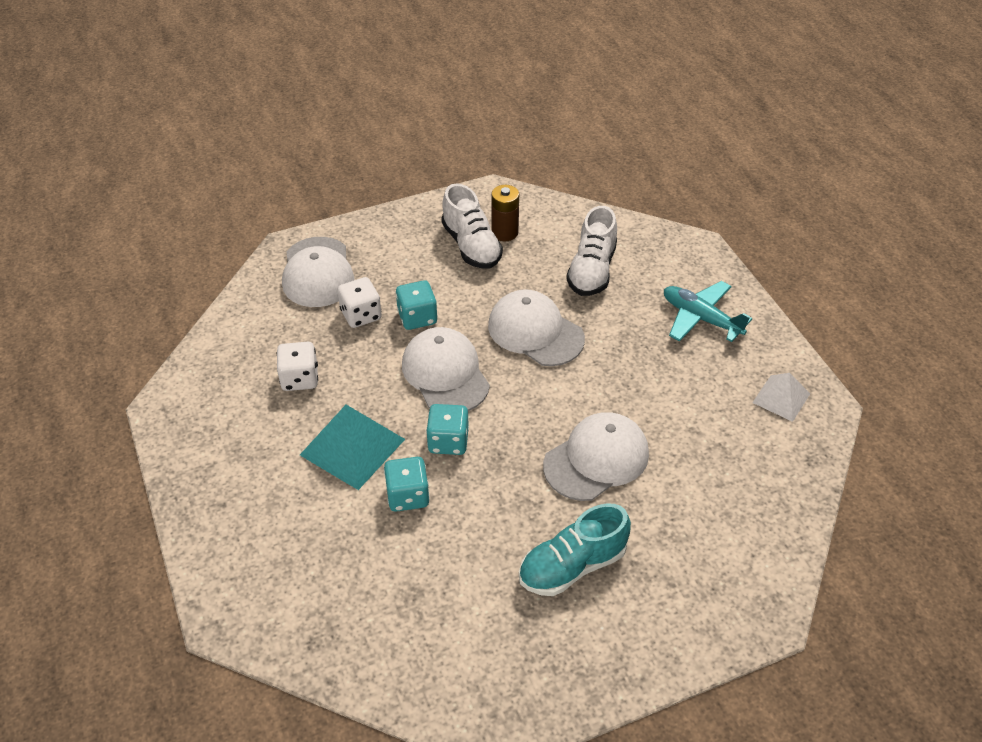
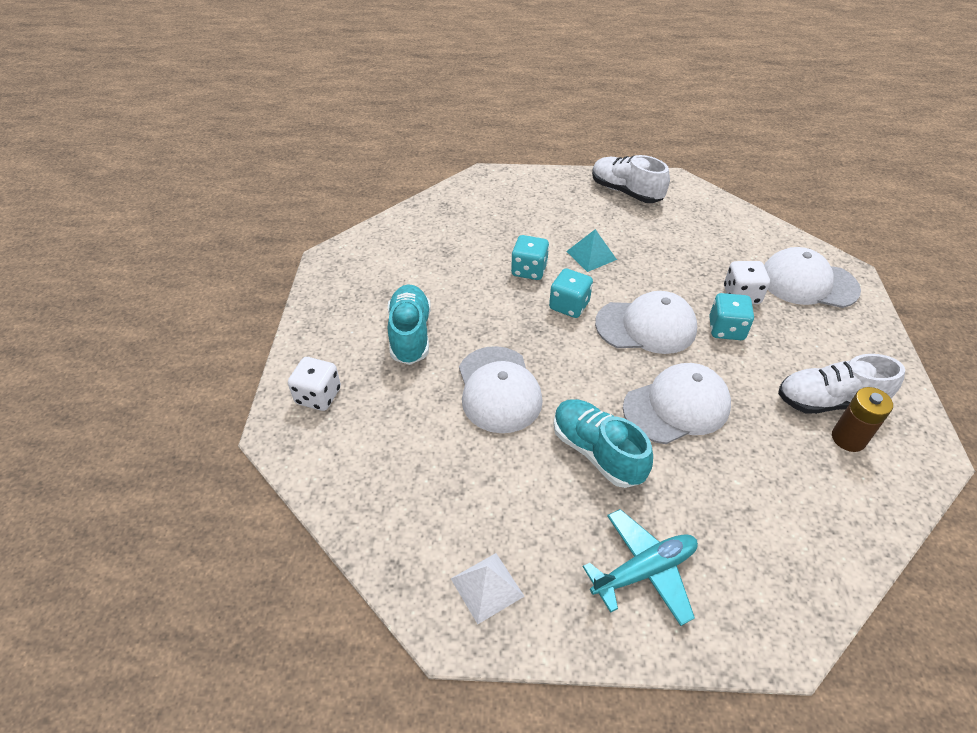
camera: 115 degrees right, 0 degrees up
white dice [277,342,318,391] -> white dice moved to [288,357,341,411]
turquoise pyramid [300,405,405,490] -> turquoise pyramid [566,229,617,272], size x0.60
white shoe [566,206,617,296] -> white shoe moved to [592,155,670,203]
none -> turquoise shoe [553,399,653,488]

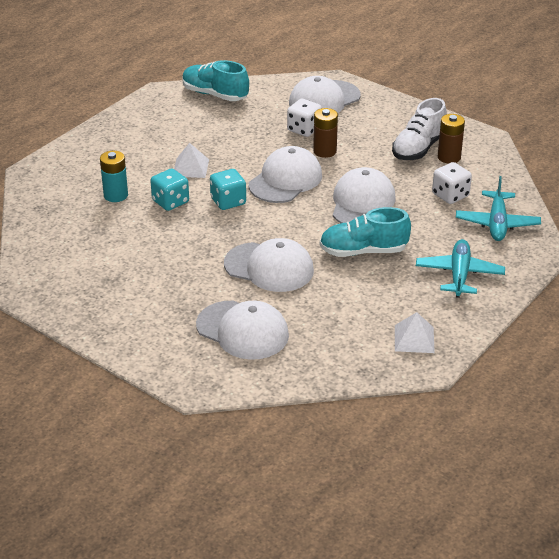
camera: 55 degrees left, 10 degrees down
white dice [288,357,341,411] -> white dice moved to [432,162,472,204]
turquoise shoe [388,284,431,365] -> turquoise shoe moved to [182,60,249,101]
turquoise pyramid [566,229,617,272] -> white pyramid [174,143,209,178]
white shoe [592,155,670,203] -> none
turquoise dice [709,293,754,340] -> brown battery [313,108,338,158]
none -> turquoise battery [100,151,128,202]
none -> white cap [196,301,289,360]
none -> turquoise plane [456,176,541,241]

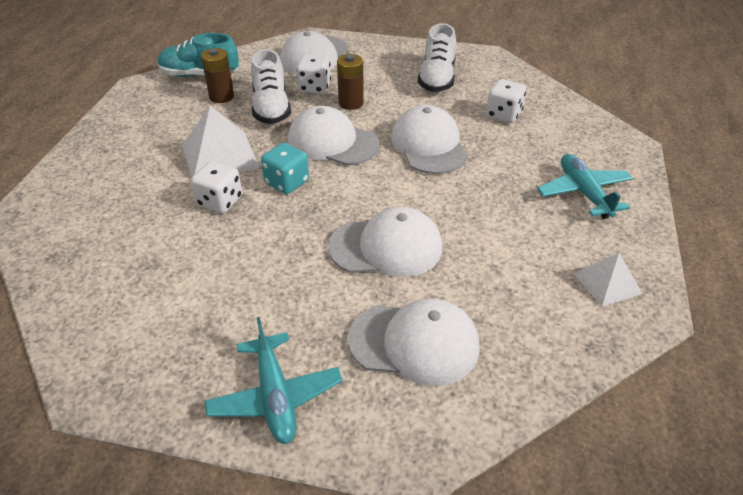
camera: 25 degrees left, 5 degrees up
turquoise battery [100,151,128,202] -> none
turquoise dice [150,169,189,211] -> white dice [191,161,242,213]
white pyramid [174,143,209,178] -> white pyramid [182,106,259,178], size x1.67
white cap [249,146,322,203] -> white cap turned 75 degrees counterclockwise [288,106,380,165]
turquoise shoe [320,207,411,257] -> none
brown battery [438,114,465,164] -> brown battery moved to [201,48,234,103]
turquoise plane [456,176,541,241] -> turquoise plane moved to [204,317,343,444]
none -> white shoe [251,49,291,124]

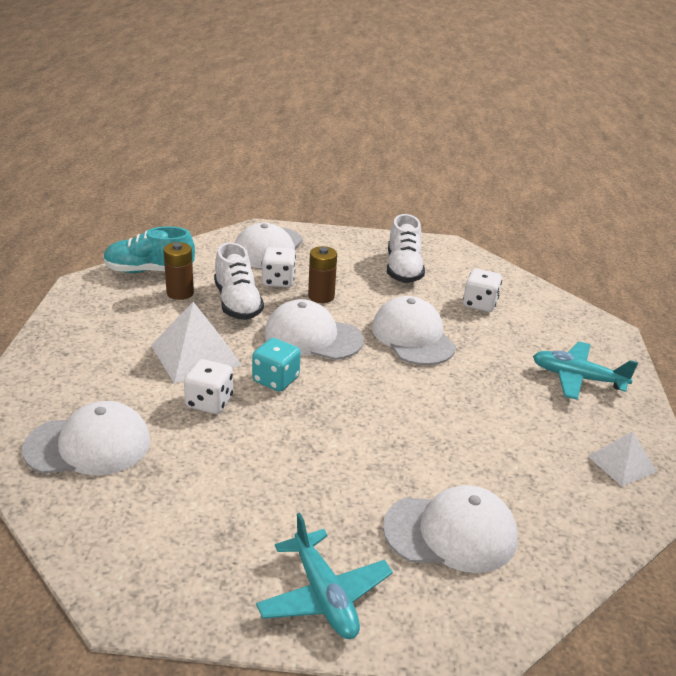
camera: 10 degrees left, 10 degrees down
white cap [328,207,442,277] -> white cap moved to [22,401,151,475]
turquoise plane [537,154,633,219] -> turquoise plane turned 45 degrees counterclockwise [533,342,638,400]

